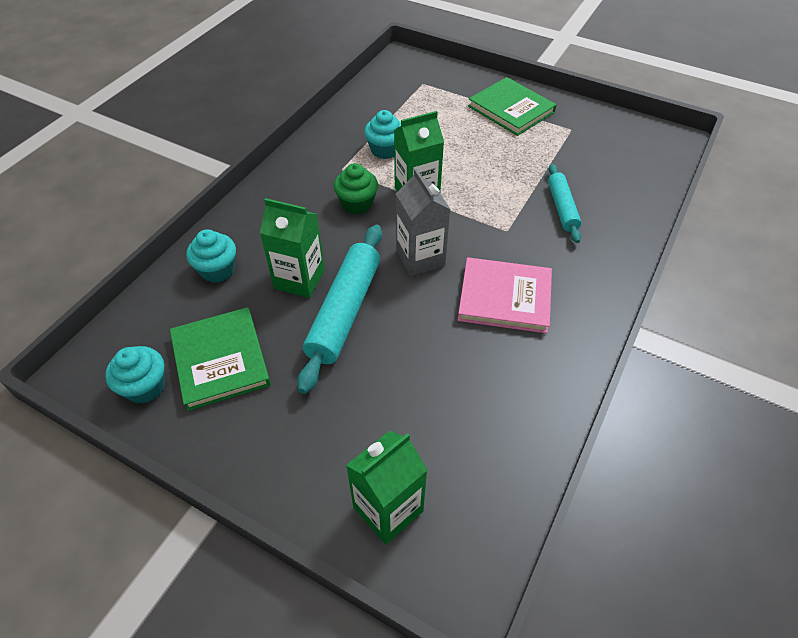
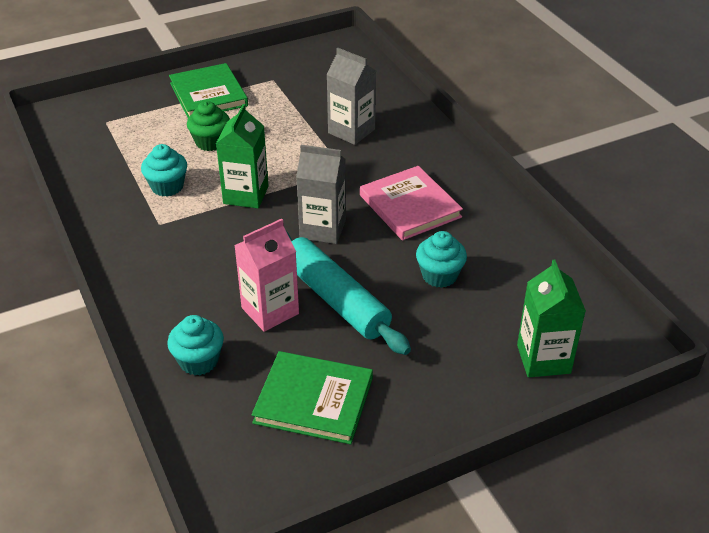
camera: 55 degrees left, 10 degrees down
turquoise cupcake [105,346,165,403] -> turquoise cupcake moved to [416,231,467,288]
green carton [260,198,325,298] -> pink carton [234,219,299,332]
green cupcake [334,163,378,215] -> green cupcake moved to [187,101,230,151]
pink book [458,257,552,333] -> pink book turned 75 degrees counterclockwise [360,166,463,241]
green book [468,77,557,136] -> green book turned 75 degrees clockwise [169,63,248,118]
turquoise rolling pin [548,164,581,243] -> grey carton [326,48,376,145]

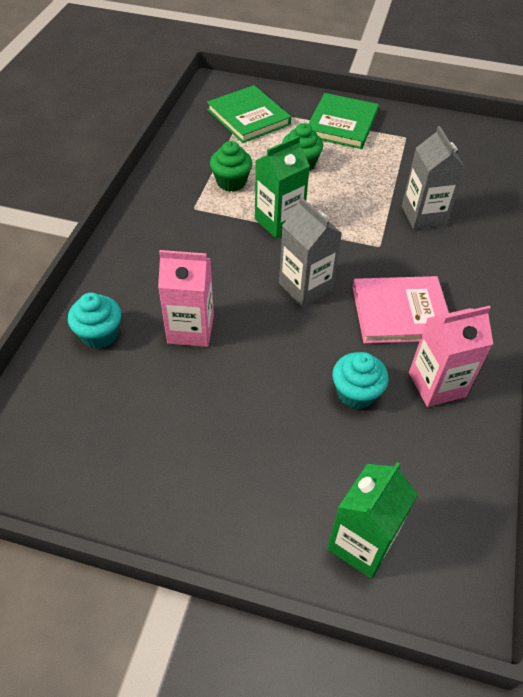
camera: 40 degrees right, 10 degrees up
turquoise cupcake [141,144,187,196] -> green cupcake [210,141,252,192]
green book [251,351,373,445] -> green book moved to [207,85,291,143]
turquoise rolling pin [286,231,411,355] -> none
pink book [360,166,463,241] -> pink book turned 75 degrees clockwise [353,276,449,344]
none -> pink carton [409,306,493,407]

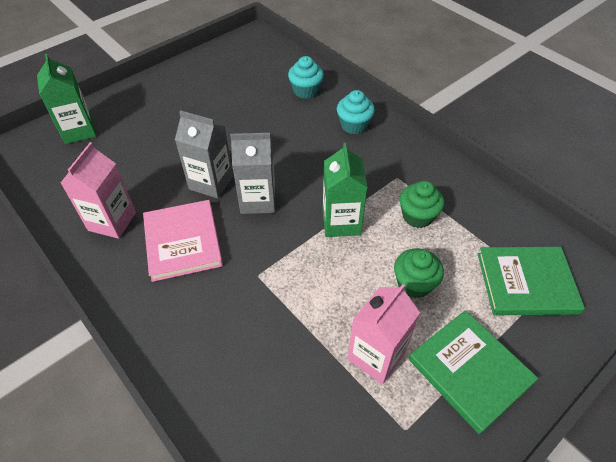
camera: 125 degrees right, 0 degrees up
pink carton [158,250,214,347] -> pink carton moved to [347,284,420,384]
turquoise cupcake [332,352,389,409] -> turquoise cupcake moved to [337,90,375,134]
pink book [353,276,449,344] -> pink book turned 45 degrees counterclockwise [143,200,223,282]
grey carton [402,126,465,229] -> grey carton moved to [175,110,233,199]

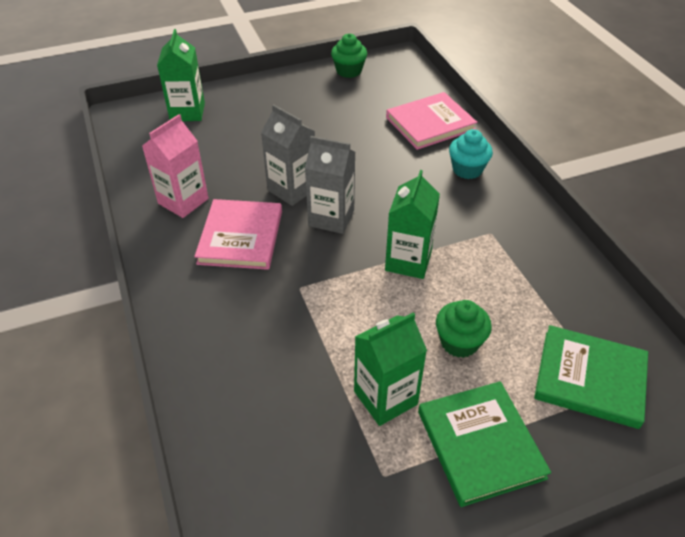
camera: 20 degrees right, 5 degrees down
turquoise cupcake [288,56,324,99] -> pink book [386,92,477,150]
pink carton [347,284,420,384] -> green carton [354,312,427,426]
green cupcake [399,181,444,228] -> green cupcake moved to [331,33,367,78]

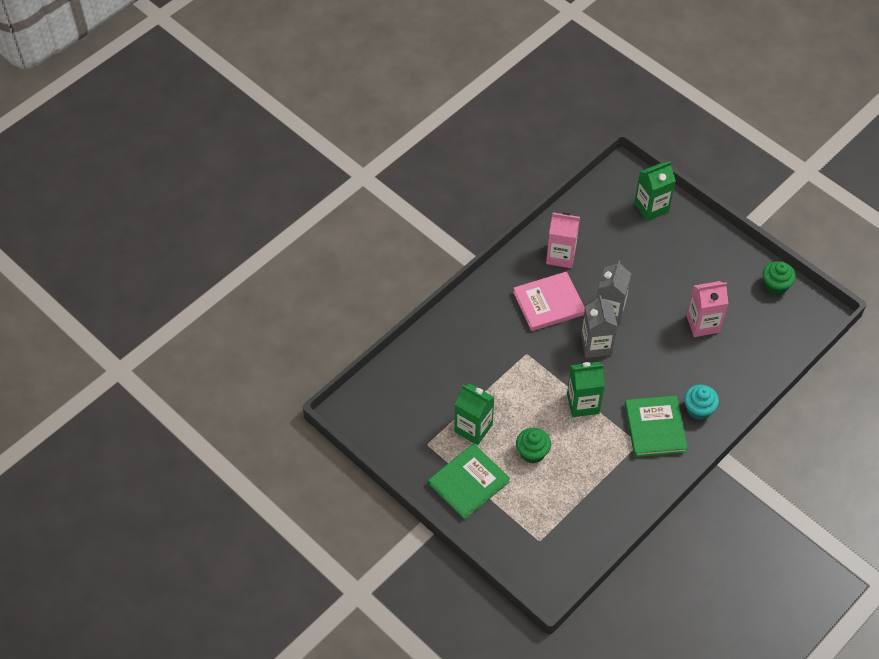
camera: 65 degrees right, 10 degrees up
pink book [386,92,477,150] -> none
green book [534,325,648,429] -> green book moved to [625,396,688,457]
none -> pink carton [686,281,728,337]

